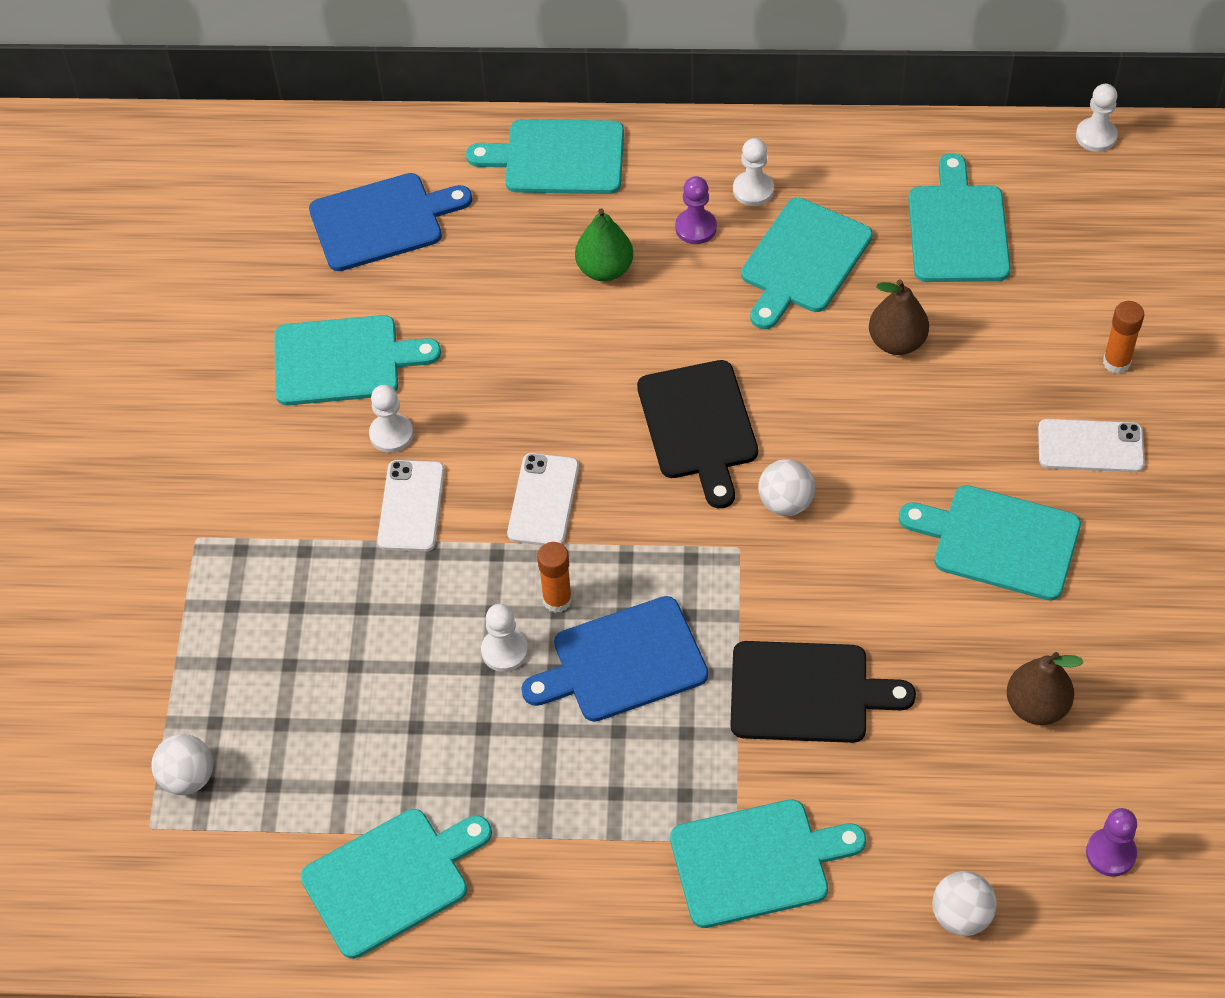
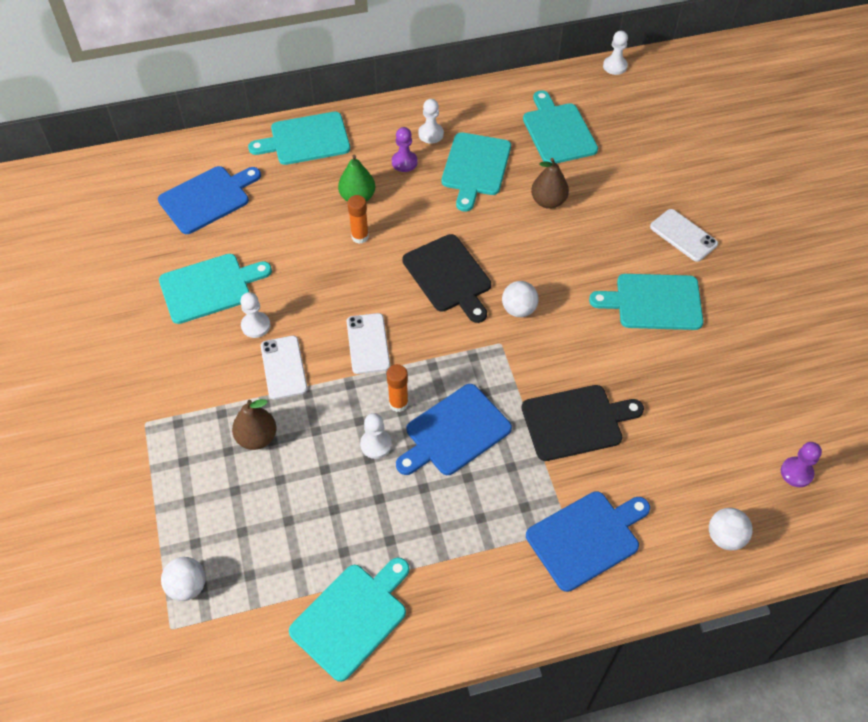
camera: 20 degrees left, 0 degrees up
turquoise cutting board [670,799,866,928] -> blue cutting board [526,491,650,592]
brown pear [1007,652,1084,725] -> brown pear moved to [232,399,277,450]
white phone [1038,419,1145,472] -> white phone turned 60 degrees clockwise [650,209,718,262]
orange glue stick [1103,301,1144,374] -> orange glue stick moved to [347,195,369,244]

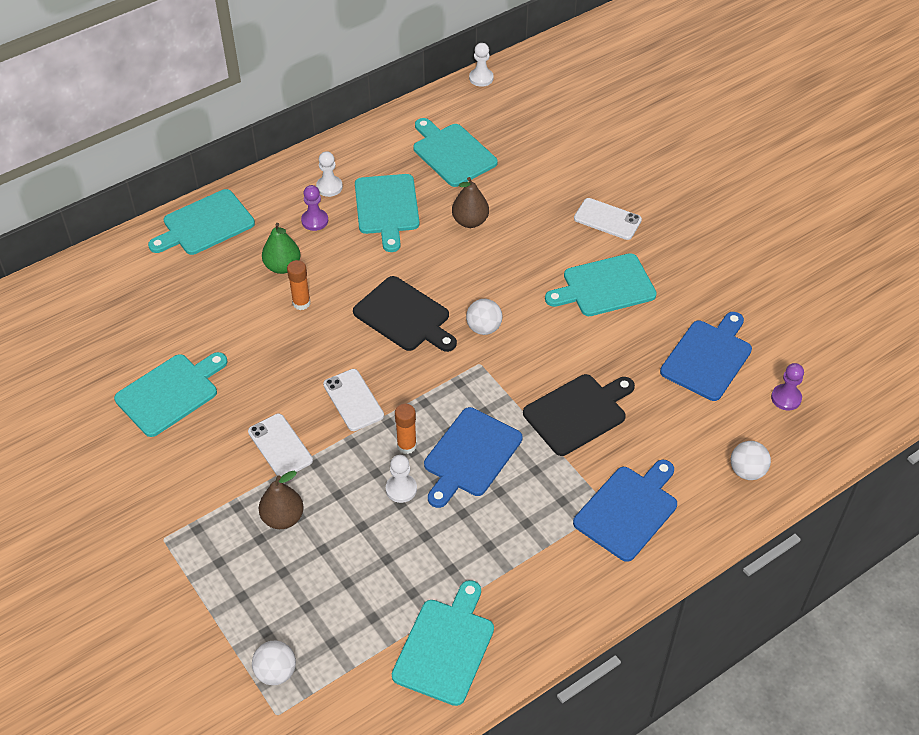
camera: 20 degrees left, 5 degrees down
blue cutting board [158,166,261,234] -> blue cutting board moved to [660,312,752,401]
white pawn [240,292,270,338] -> none

